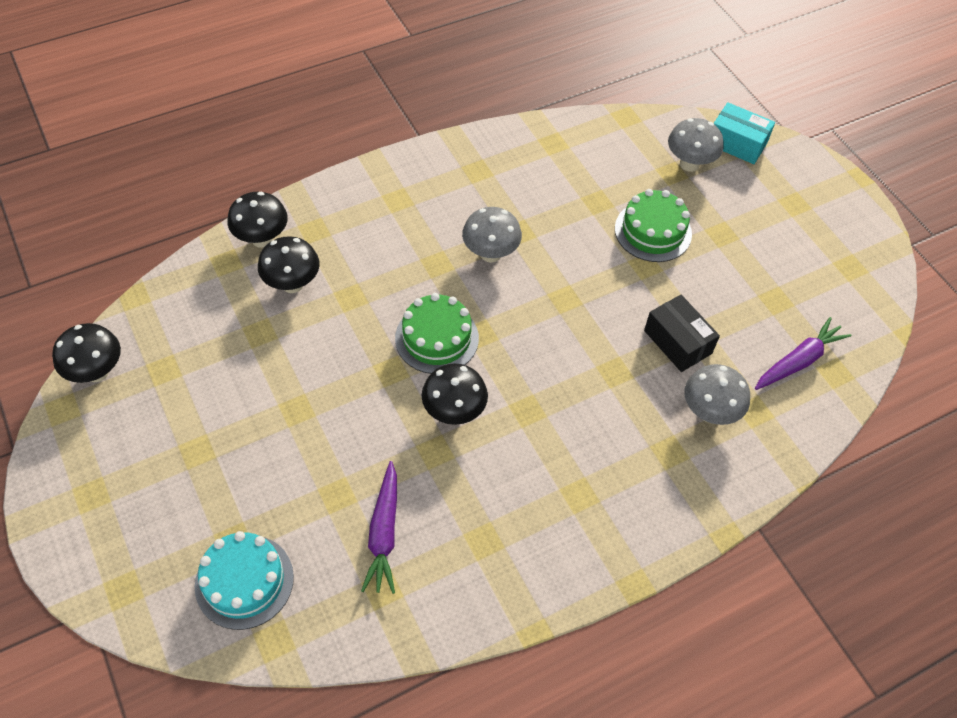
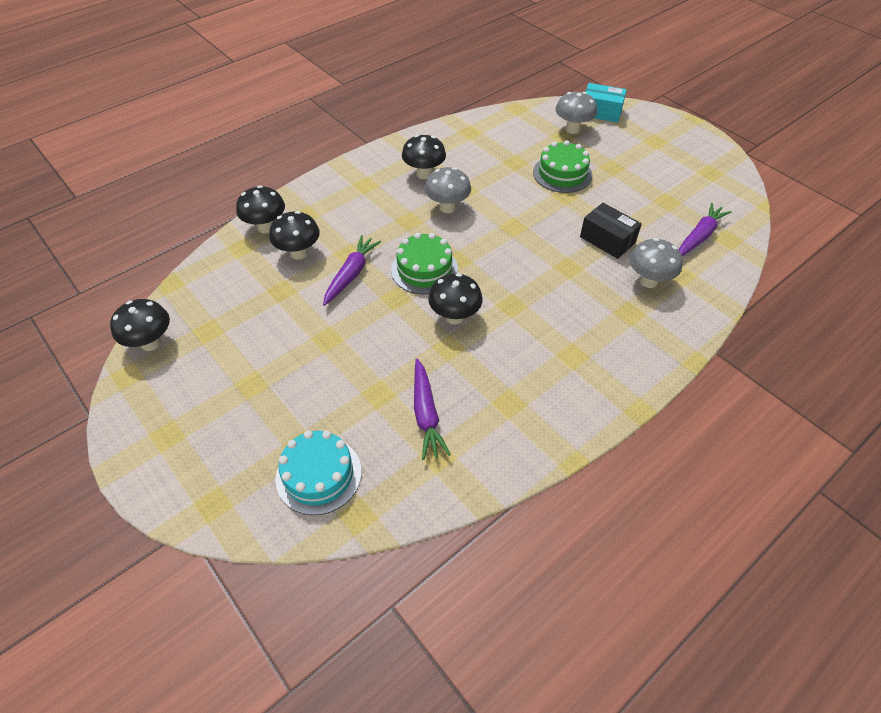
camera: 10 degrees left, 5 degrees down
none -> purple carrot [323,235,381,306]
none -> black mushroom [402,135,446,179]

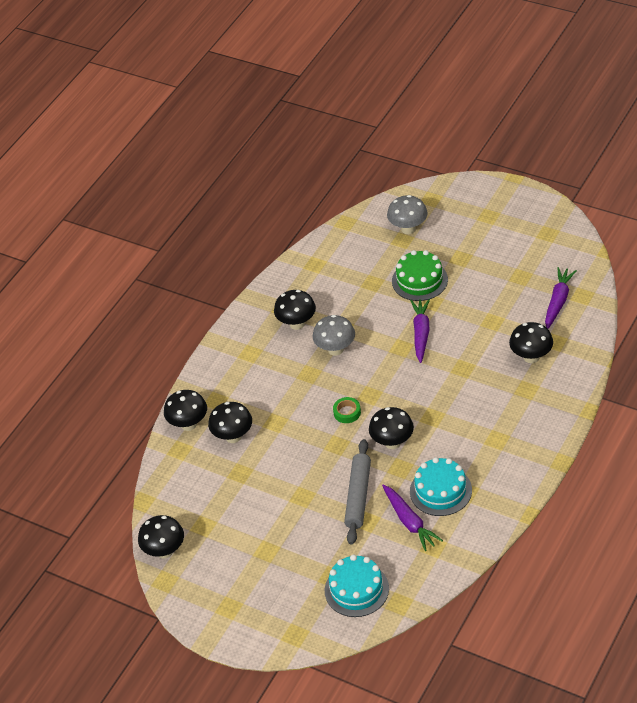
camera: 15 degrees left, 5 degrees down
purple carrot [323,235,381,306] -> purple carrot moved to [410,299,430,363]
green cake [391,233,458,295] -> green tape [333,397,361,423]
black box [580,203,642,259] -> none
turquoise box [585,83,627,123] -> none
grey mushroom [629,238,683,288] -> black mushroom [509,322,553,363]
none -> grey rolling pin [344,439,371,545]
none -> turquoise cake [410,457,472,516]

